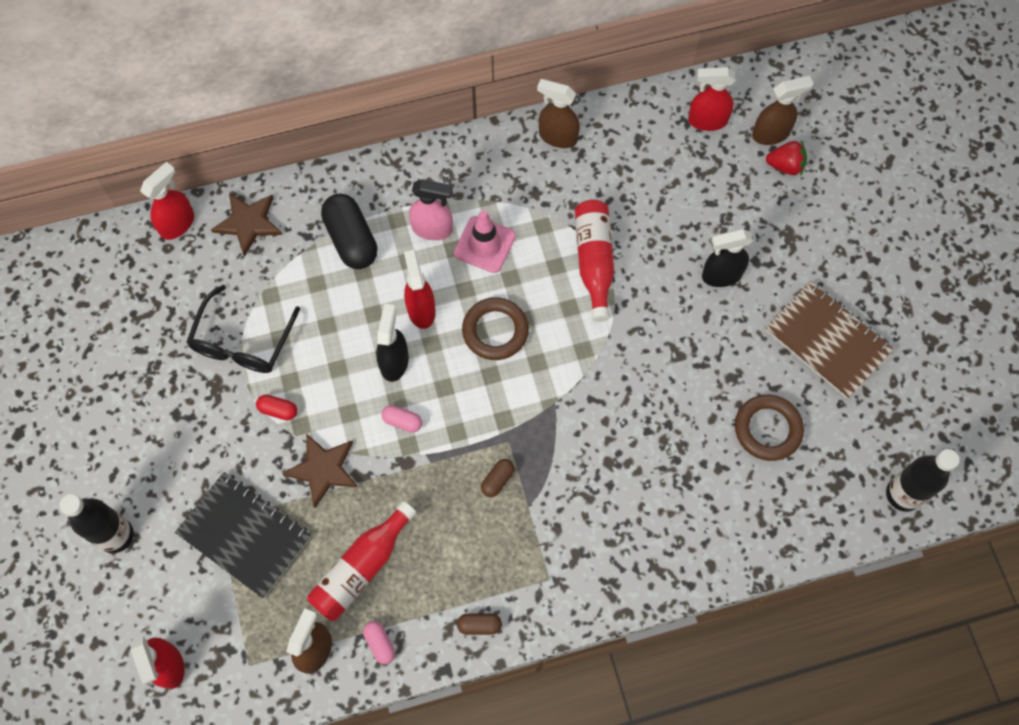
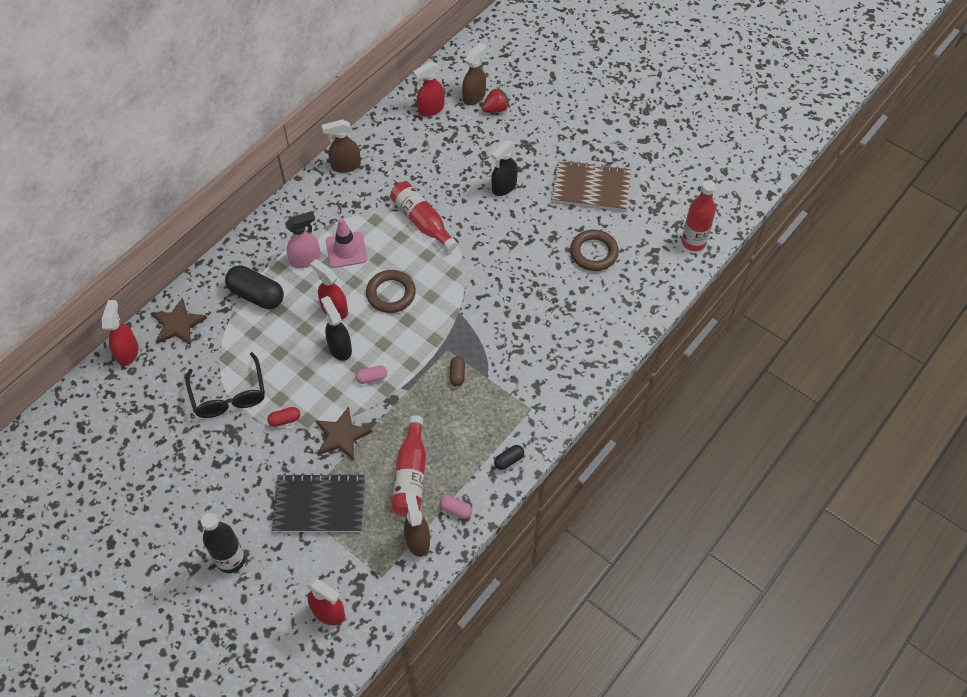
camera: 35 degrees left, 10 degrees down
brown capsule [457,613,502,635] -> black capsule [494,445,524,470]
black bottle [886,449,959,512] -> red bottle [681,180,716,251]

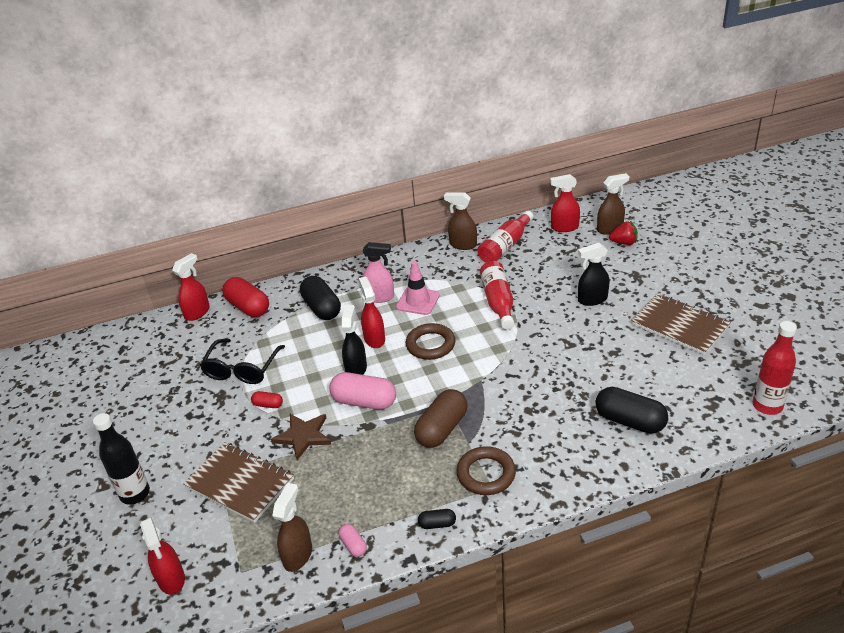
camera: 35 degrees right, 20 degrees down
brown star [152,297,207,345] -> red capsule [222,277,269,317]
black notebook [272,473,365,532] -> brown notebook [183,442,294,523]
pink capsule [355,365,387,384] -> pink capsule [329,372,396,410], size x2.08
red bottle [391,415,426,516] -> red bottle moved to [477,211,534,263]
brown capsule [450,356,465,386] -> brown capsule [414,389,468,448], size x2.08
brown ring [570,230,619,271] -> brown ring moved to [456,446,516,495]
none -> black capsule [596,387,668,433]

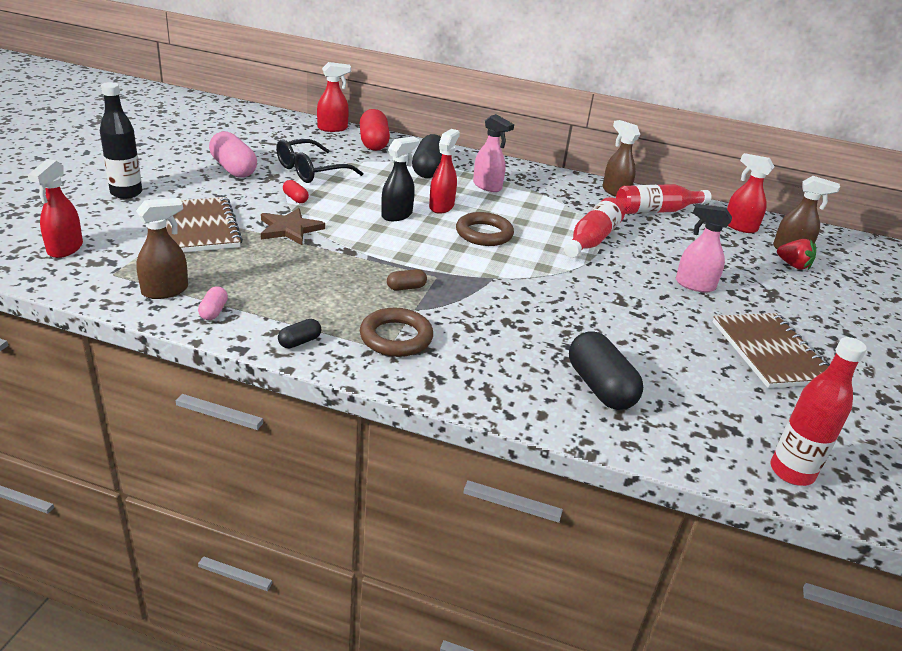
camera: 30 degrees right, 5 degrees down
pink capsule [329,372,396,410] -> pink capsule moved to [209,131,257,178]
pink traffic cone [396,261,440,315] -> none
brown capsule [414,389,468,448] -> brown capsule [387,269,427,291], size x0.48
black capsule [418,509,456,529] -> black capsule turned 75 degrees counterclockwise [278,319,321,348]
black spray bottle [578,243,610,306] -> pink spray bottle [676,204,732,293]

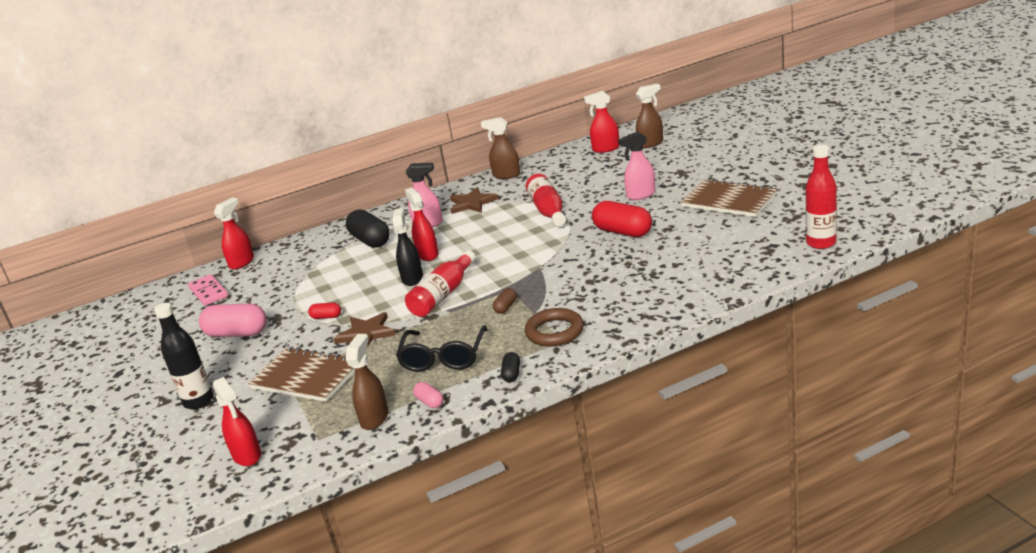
camera: 35 degrees left, 5 degrees down
black glasses [276,139,363,183] -> black glasses moved to [396,325,487,372]
red capsule [360,109,390,151] -> red capsule moved to [592,201,652,237]
brown ring [456,212,514,246] -> none
black capsule [569,331,643,410] -> none
red bottle [616,184,711,214] -> red bottle moved to [405,250,476,317]
red strawberry [777,239,816,270] -> none
none -> pink domino [188,274,228,306]
none -> brown star [450,187,498,214]

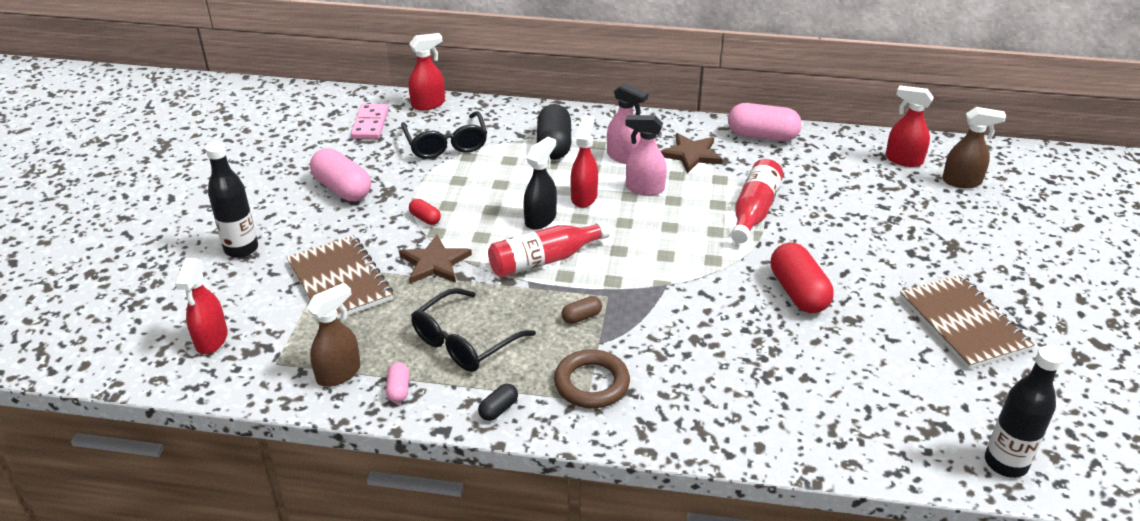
camera: 30 degrees right, 10 degrees up
brown spray bottle [481,117,520,179] -> pink capsule [728,103,802,141]
pink spray bottle [618,131,656,200] -> pink spray bottle moved to [625,115,667,196]
red bottle [805,145,837,249] -> black bottle [985,346,1064,478]
none -> black glasses [401,111,487,159]

